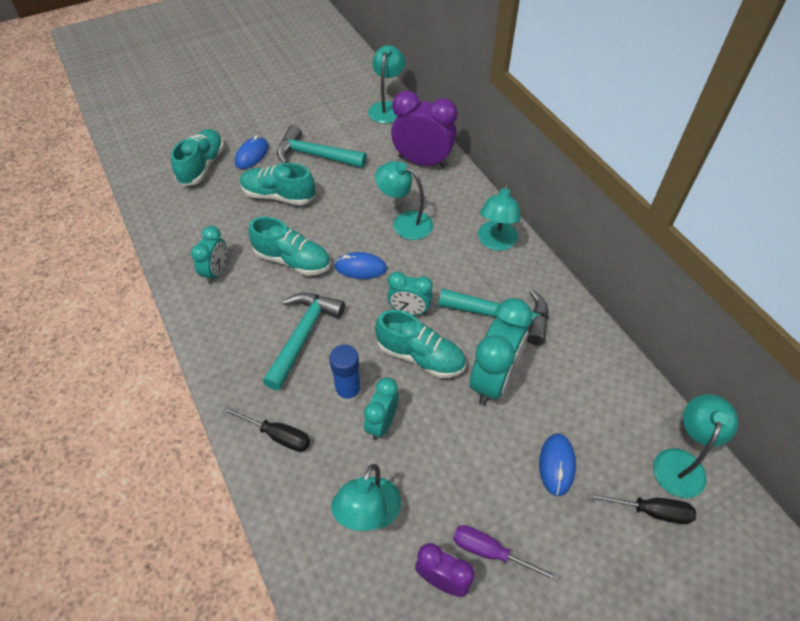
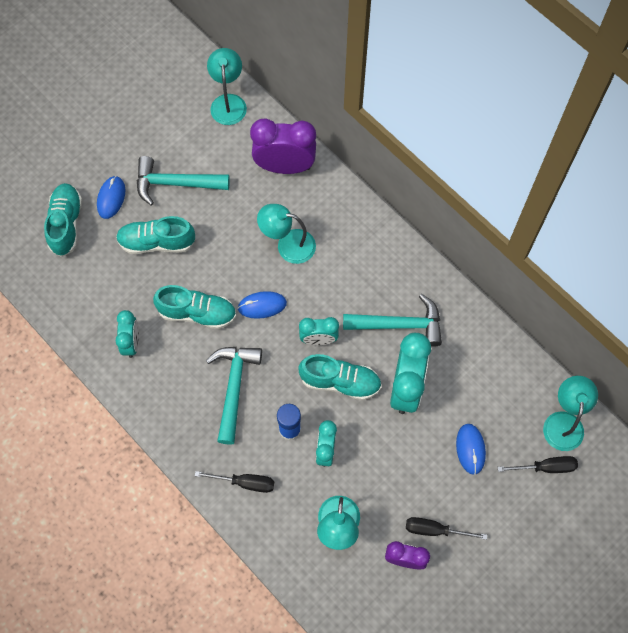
camera: 15 degrees left, 15 degrees up
purple screwdriver [453,525,559,582] -> black screwdriver [406,517,487,540]
turquoise lamp [478,182,521,251] -> none

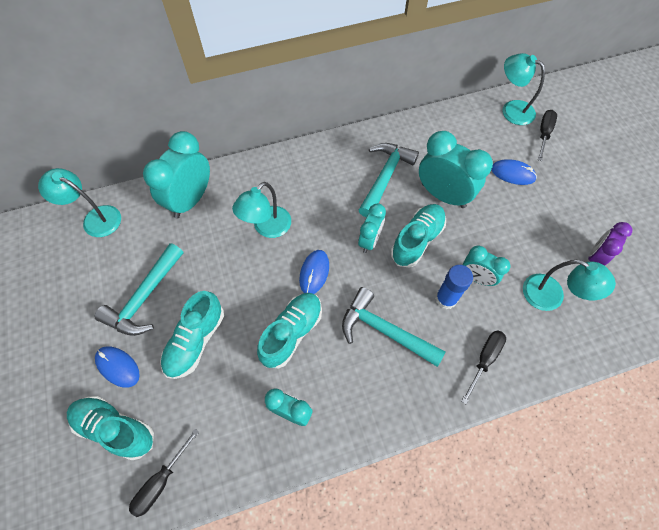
camera: 65 degrees left, 5 degrees down
purple clock [250,118,316,174] -> turquoise clock [143,131,210,218]
black screwdriver [406,517,487,540] -> black screwdriver moved to [129,429,199,517]

